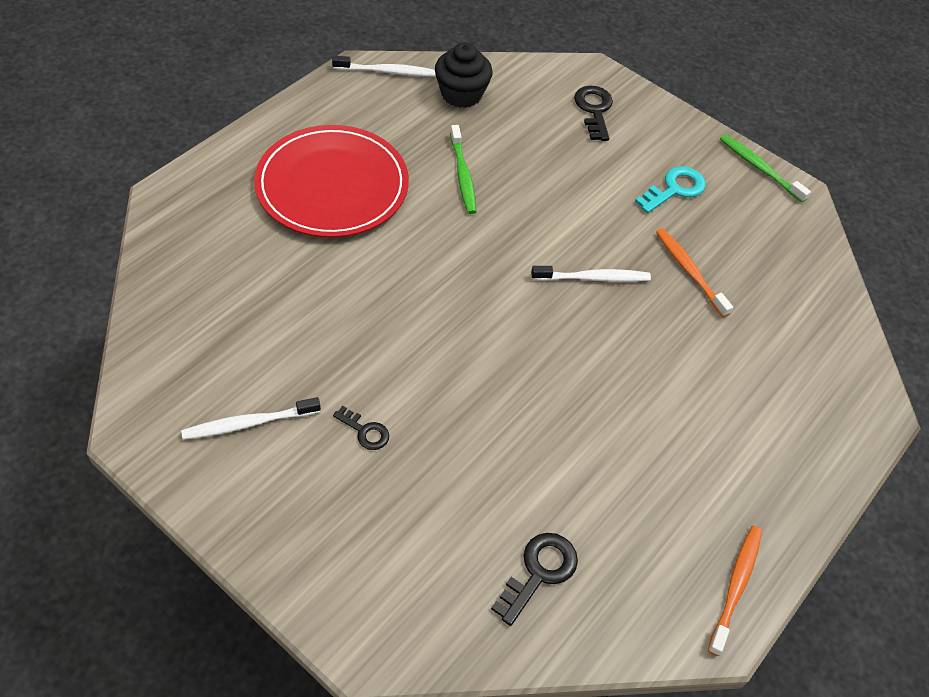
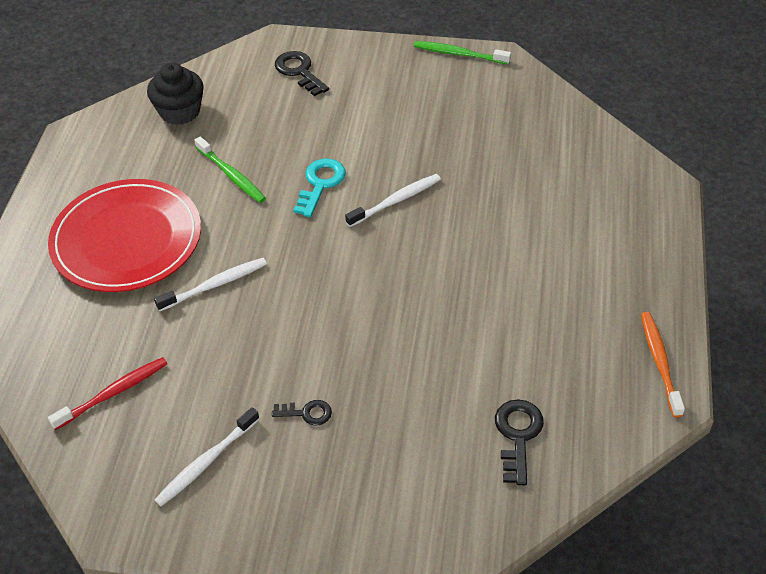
camera: 25 degrees left, 5 degrees down
white toothbrush [332,55,436,77] -> white toothbrush moved to [154,258,267,311]
turquoise key [635,166,706,213] -> turquoise key moved to [293,158,346,217]
orange toothbrush [656,228,733,317] -> none
none -> red toothbrush [48,357,167,430]

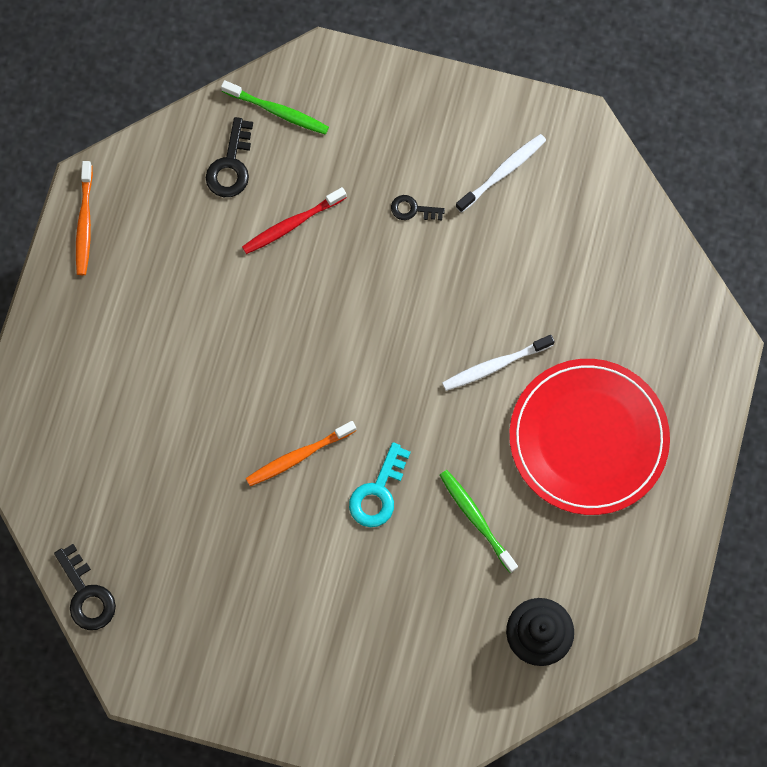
camera: 175 degrees left, 25 degrees up
red toothbrush [48,357,167,430] -> red toothbrush moved to [242,187,347,254]
black key [275,51,329,96] -> black key moved to [54,544,116,630]
white toothbrush [345,174,441,227] -> orange toothbrush [246,421,356,486]
green toothbrush [414,41,511,64] -> green toothbrush moved to [221,80,329,135]

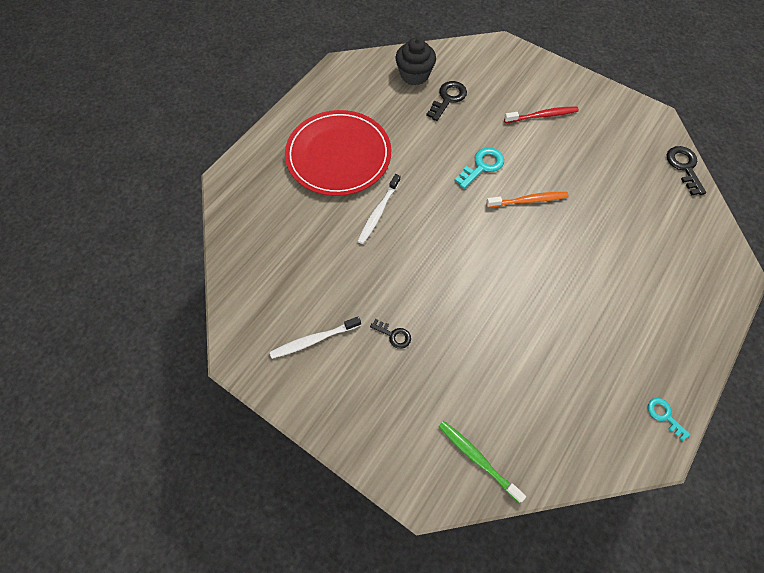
camera: 160 degrees left, 10 degrees down
orange toothbrush [76,161,93,275] -> turquoise key [648,398,690,441]
black key [206,117,253,197] -> black key moved to [426,81,467,121]
red toothbrush [242,187,347,254] -> red toothbrush moved to [504,106,579,123]
green toothbrush [439,470,518,573] -> none
white toothbrush [442,335,555,391] -> white toothbrush turned 120 degrees clockwise [358,174,400,244]

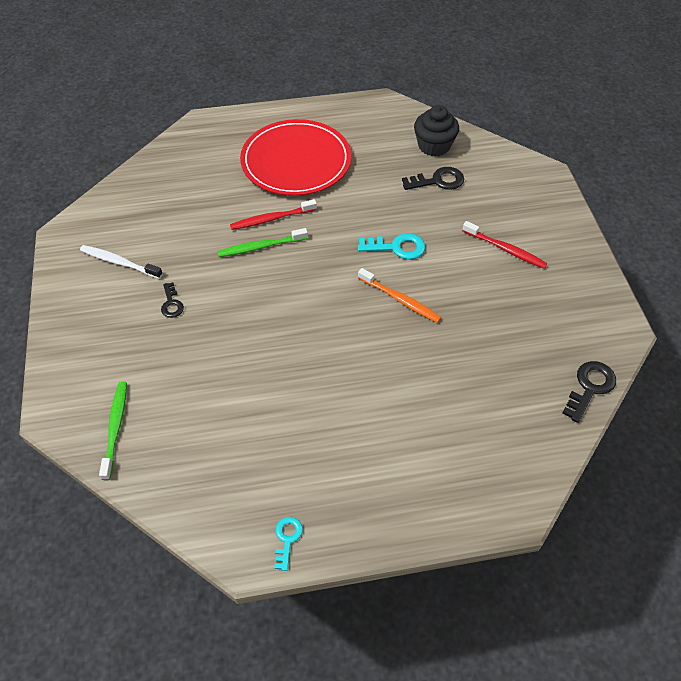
camera: 45 degrees right, 10 degrees down
white toothbrush [358,174,400,244] -> red toothbrush [230,199,317,230]
none -> green toothbrush [217,228,308,257]

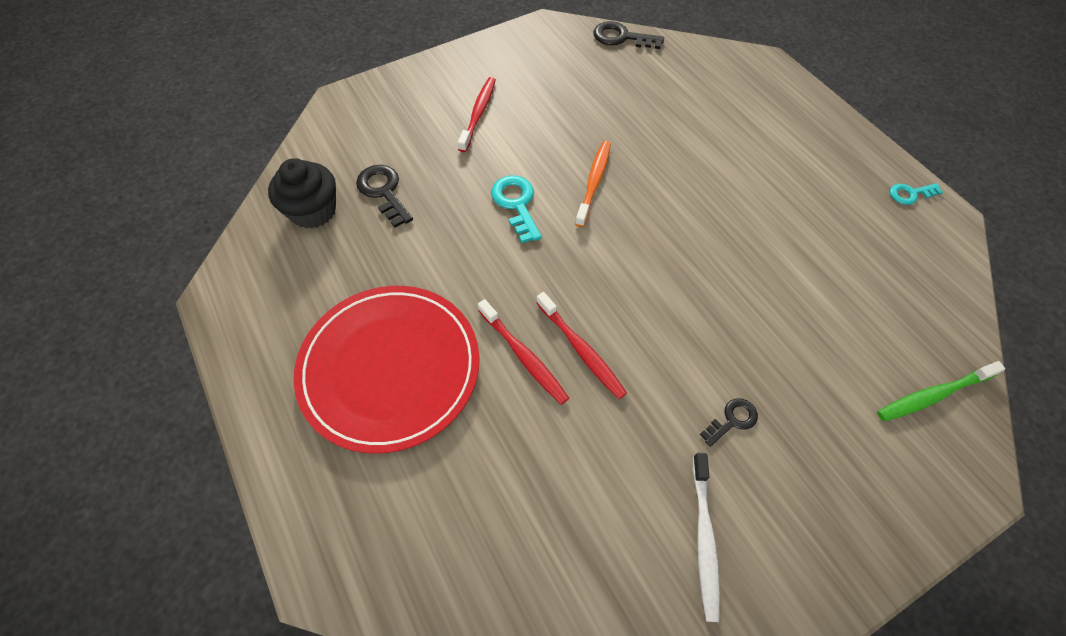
camera: 110 degrees left, 5 degrees up
green toothbrush [217,228,308,257] -> red toothbrush [536,292,627,399]

